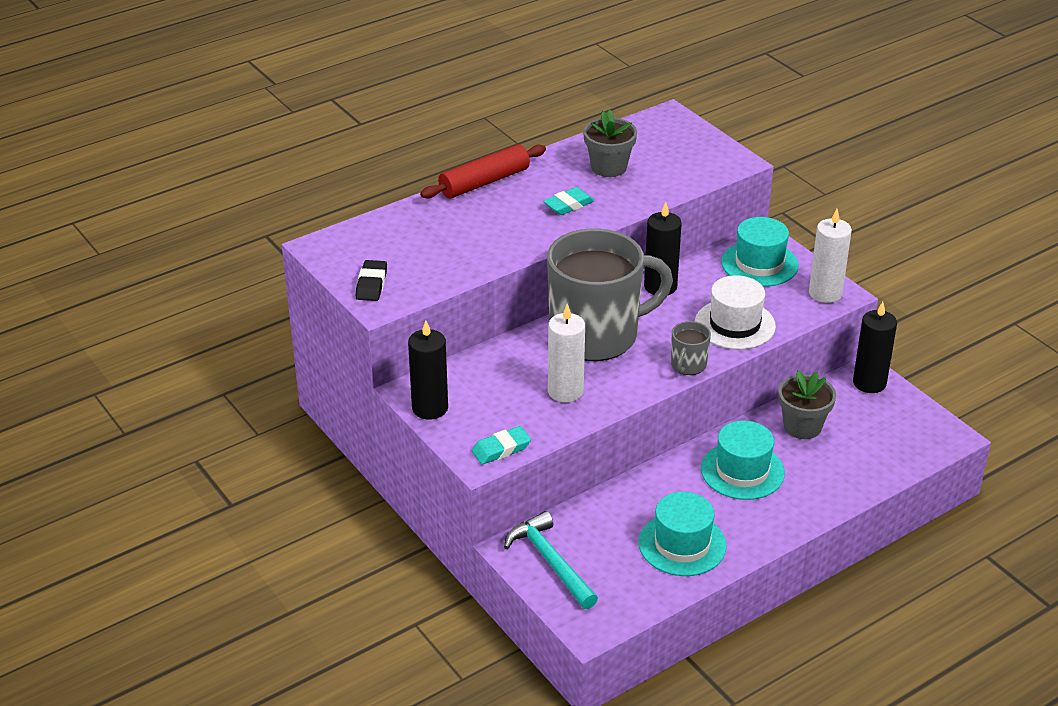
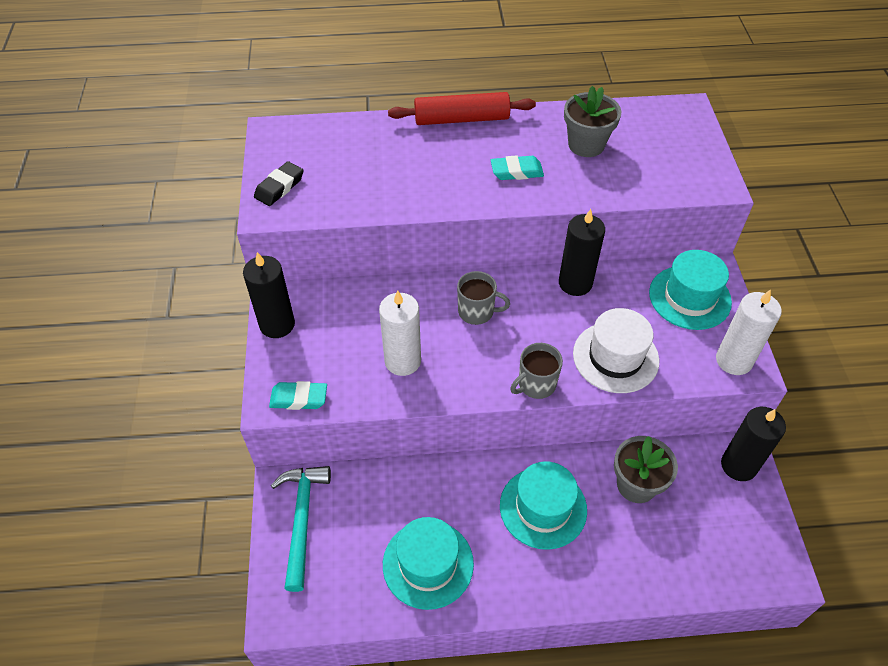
camera: 30 degrees right, 15 degrees up
grey mug [547,228,673,361] -> grey mug [457,271,510,325], size x0.40

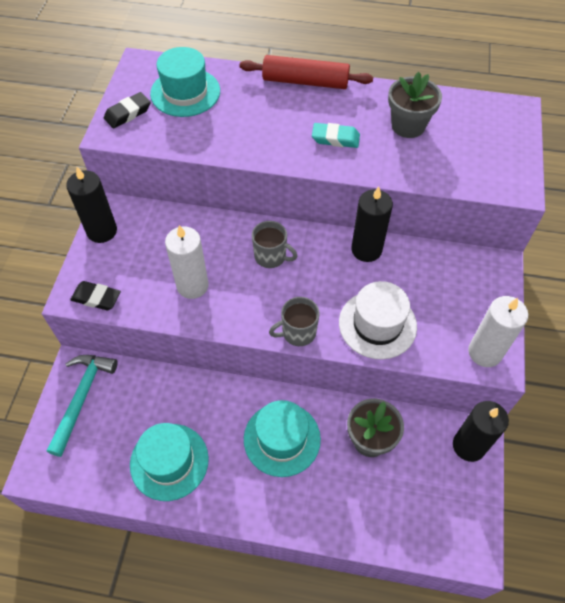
camera: 15 degrees right, 5 degrees up
turquoise eraser [269,381,327,410] -> black eraser [70,281,121,310]
turquoise hat [649,250,732,330] -> turquoise hat moved to [150,47,220,117]

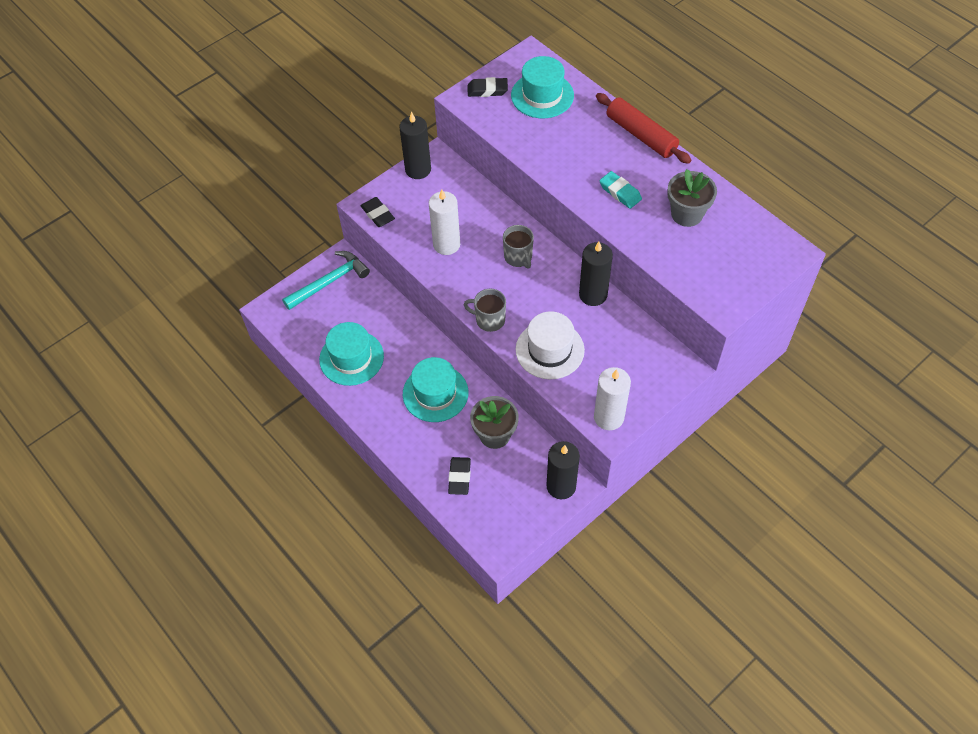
camera: 40 degrees right, 0 degrees up
none -> black eraser [448,457,471,495]

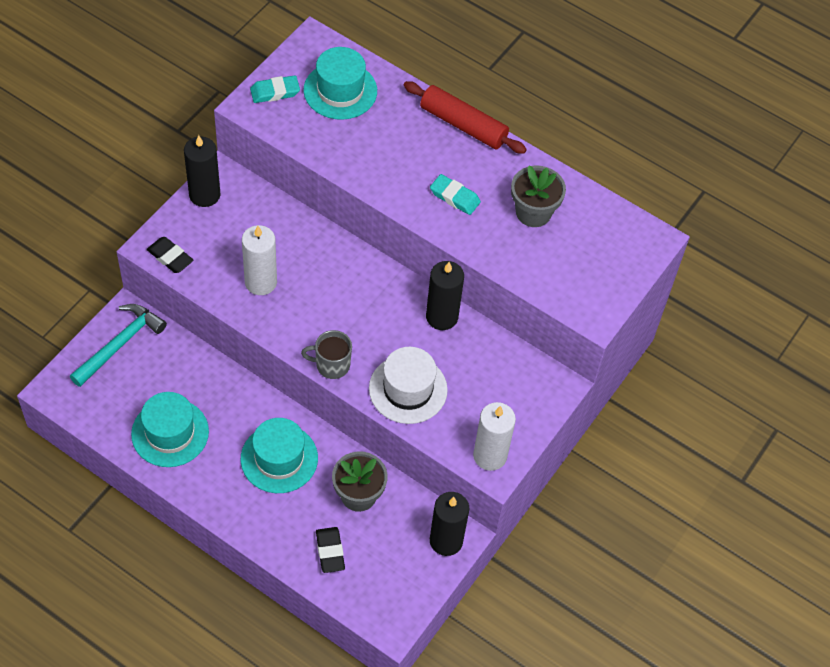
camera: 20 degrees left, 0 degrees up
black eraser [468,77,508,97] -> turquoise eraser [250,75,300,103]
grey mug [503,225,534,268] -> none

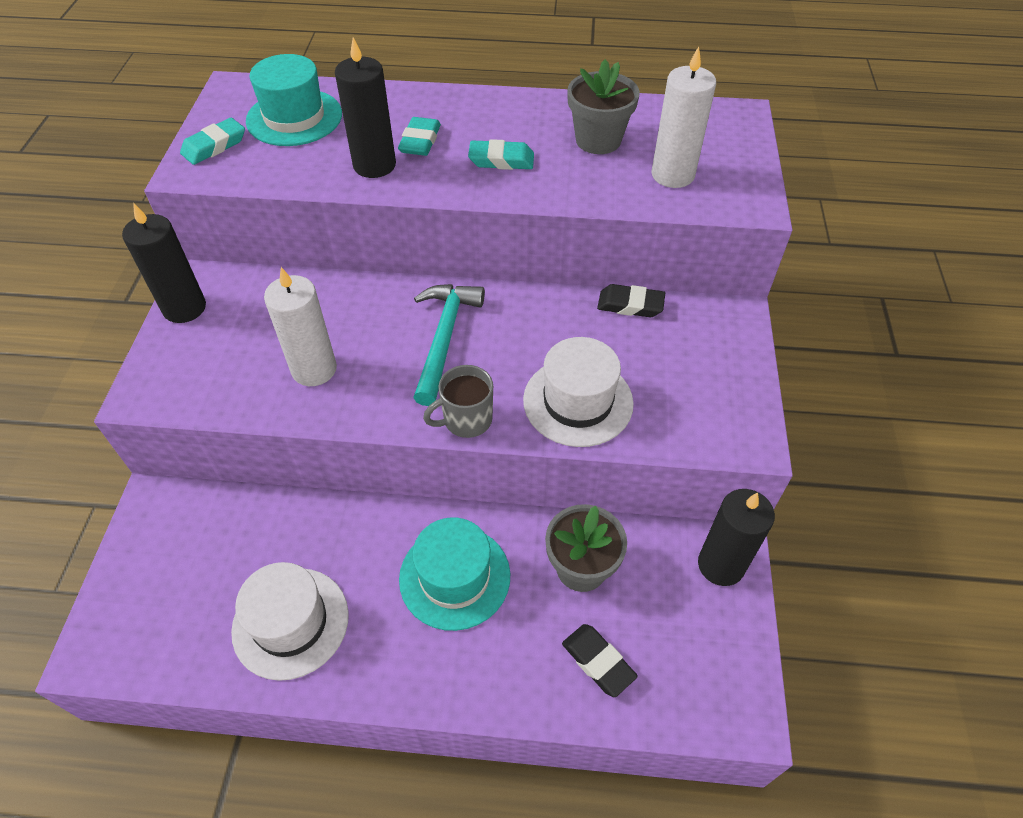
camera: 25 degrees left, 5 degrees down
turquoise hammer [70,304,167,387] -> turquoise hammer moved to [413,284,485,406]
turquoise hat [131,392,209,467] -> white hat [231,562,349,681]
black eraser [147,237,193,273] -> black eraser moved to [597,284,665,317]
red rolling pin [404,81,527,154] -> none
black candle [426,261,464,330] -> black candle moved to [335,37,396,178]
white candle [473,402,516,471] -> white candle moved to [651,46,716,188]
none -> turquoise eraser [398,117,441,156]

